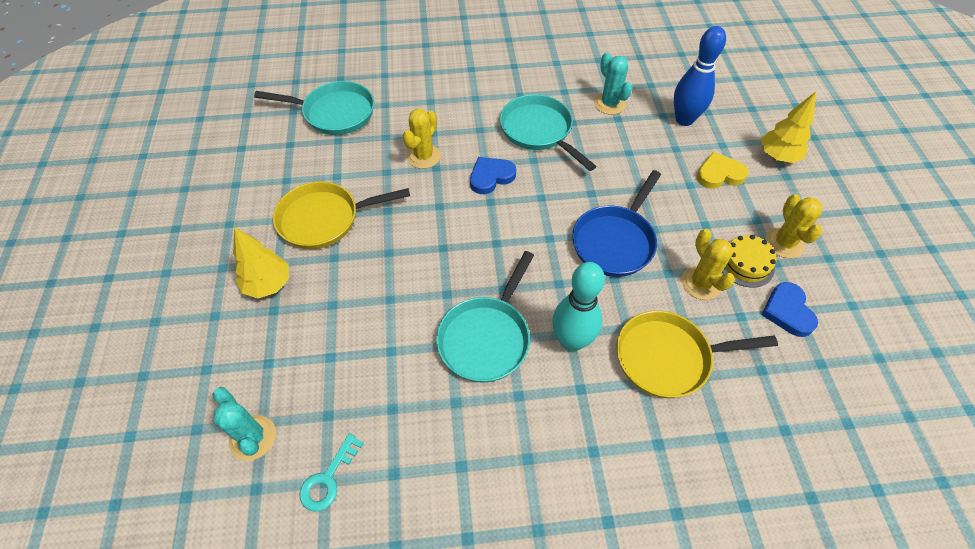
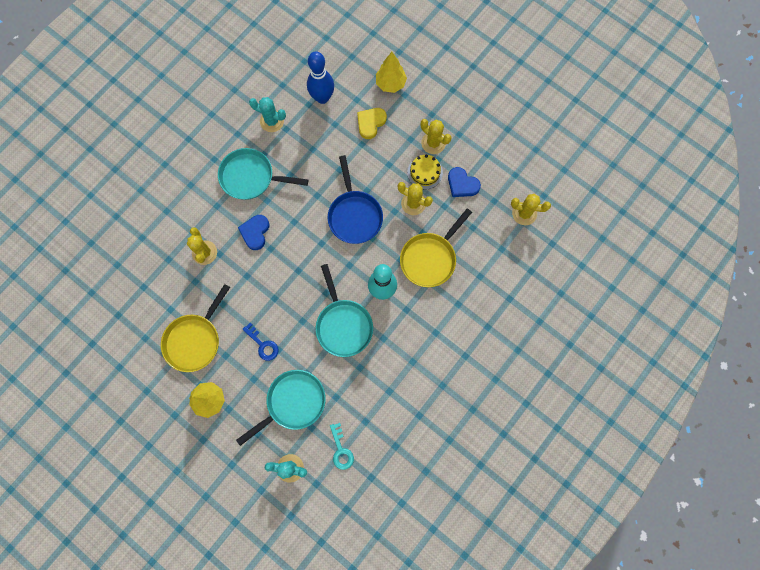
camera: 45 degrees left, 20 degrees up
turquoise pan [254,81,374,135] -> turquoise pan moved to [236,370,326,446]
none -> blue key [242,323,279,361]
none -> yellow cactus [511,194,551,225]

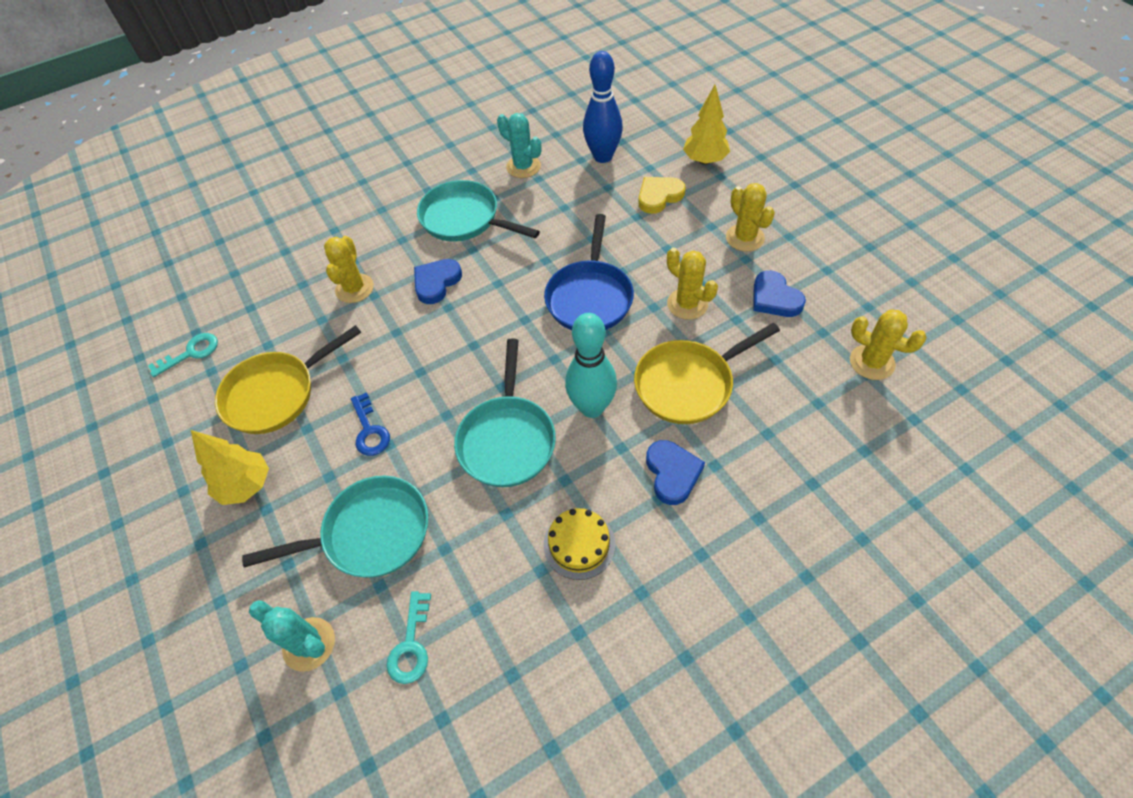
camera: 25 degrees right, 20 degrees down
yellow cake [407,154,443,189] -> yellow cake moved to [544,508,615,580]
none -> turquoise key [148,333,218,377]
none -> blue heart [646,440,705,505]

